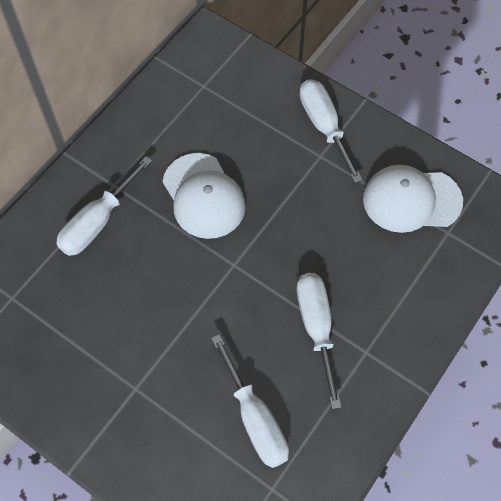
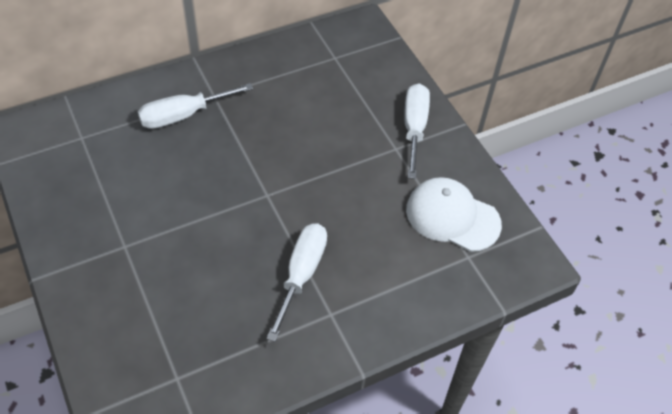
camera: 25 degrees right, 10 degrees down
white cap [163,153,246,239] -> none
white screwdriver [211,334,289,468] -> none

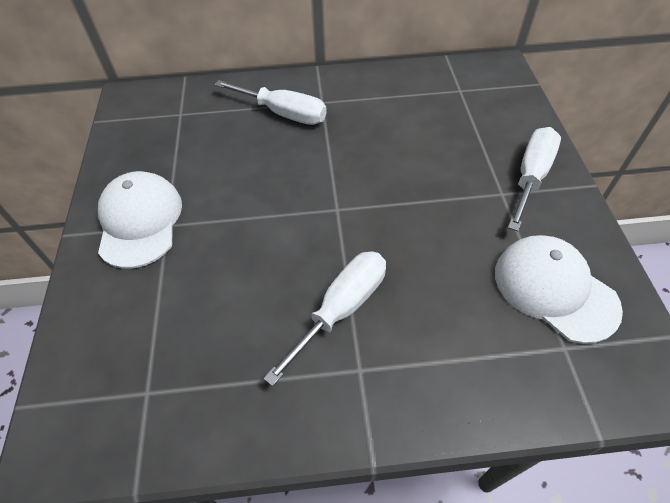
camera: 25 degrees right, 0 degrees up
white screwdriver [138,83,253,129] -> white screwdriver turned 150 degrees counterclockwise [214,80,327,125]
none -> white cap [98,171,182,269]

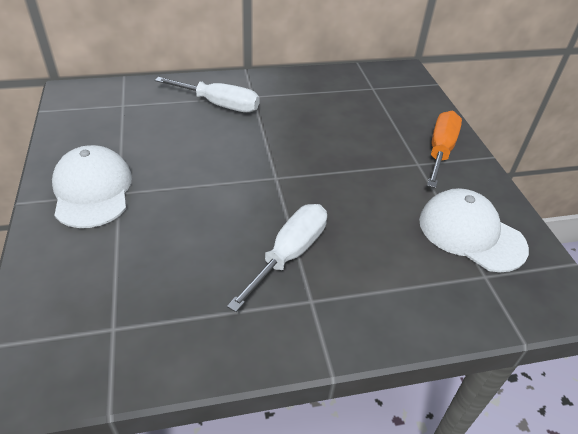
camera: 10 degrees left, 10 degrees down
white screwdriver [508,127,561,231] -> orange screwdriver [427,111,462,188]

